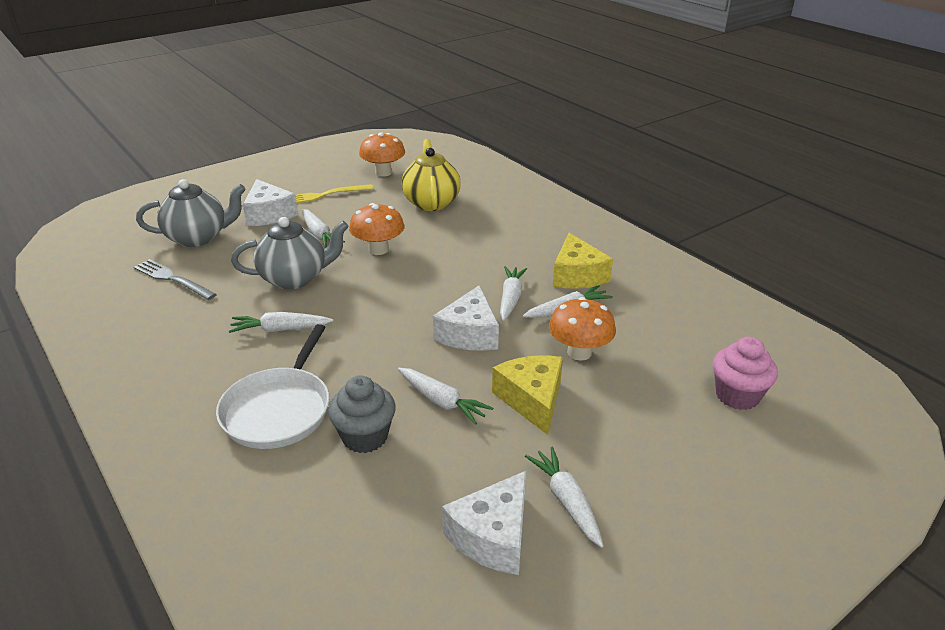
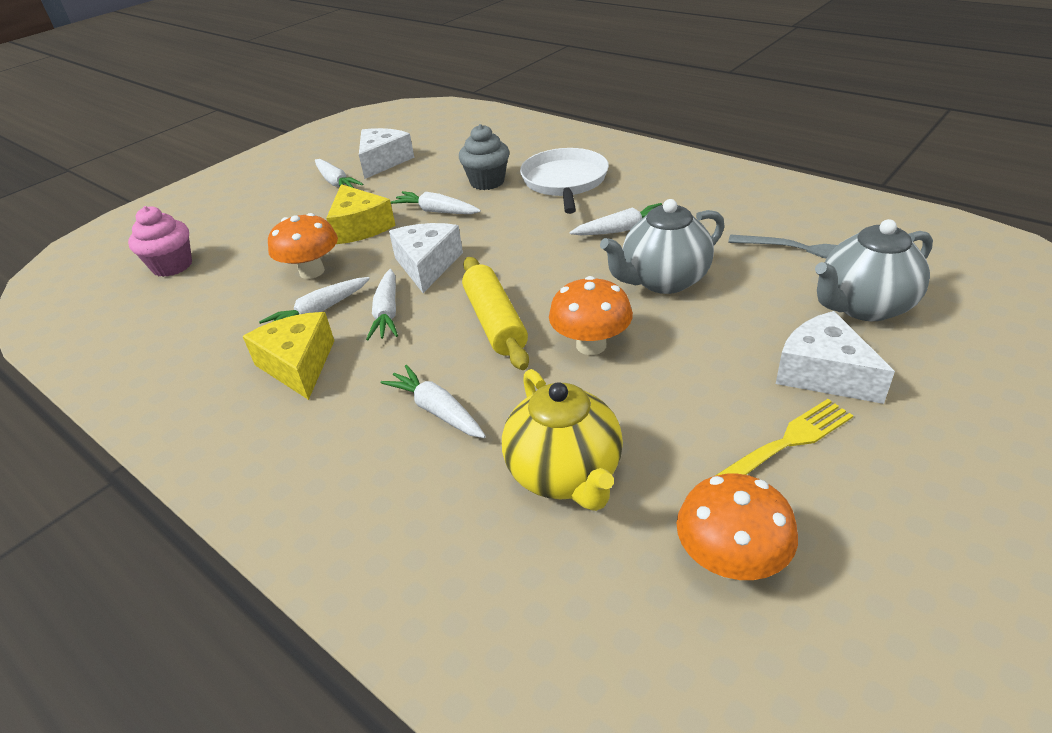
camera: 170 degrees right, 5 degrees up
white carrot [302,209,345,248] -> white carrot moved to [381,365,486,438]
none -> yellow rolling pin [462,257,529,370]

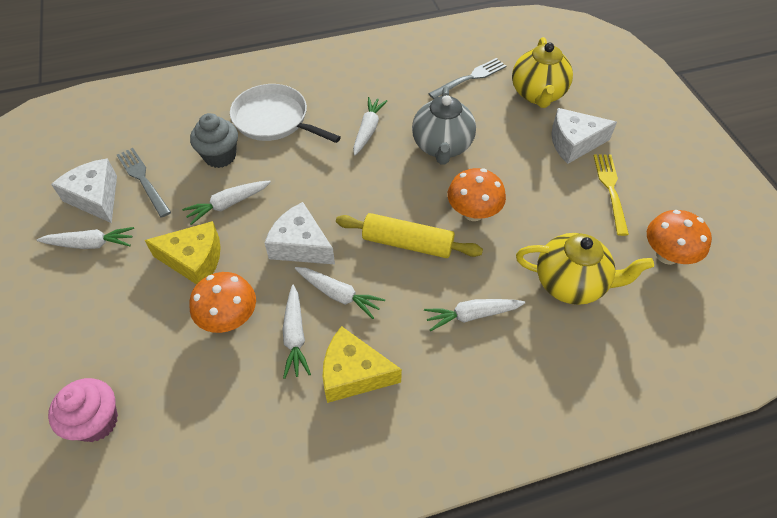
camera: 60 degrees left, 15 degrees up
grey teapot [815,219,933,321] -> yellow teapot [512,37,573,108]
none -> grey fork [117,148,171,218]

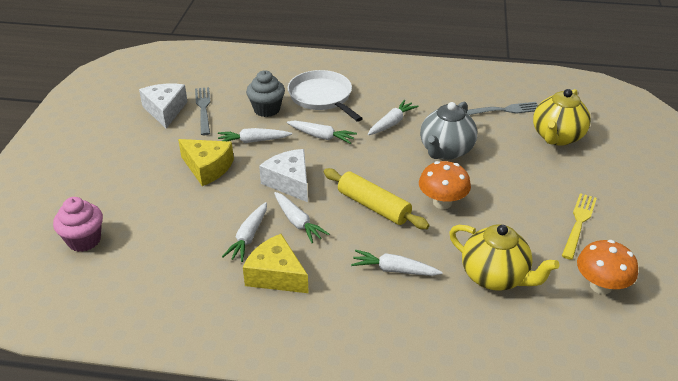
camera: 25 degrees right, 15 degrees down
white carrot [37,227,134,249] -> white carrot moved to [287,121,357,144]
orange mushroom [189,272,256,333] -> none
white cheese [551,108,617,164] -> none

